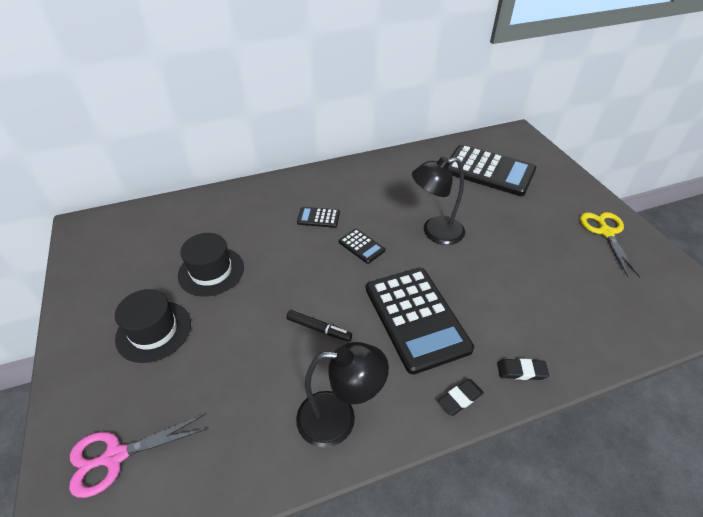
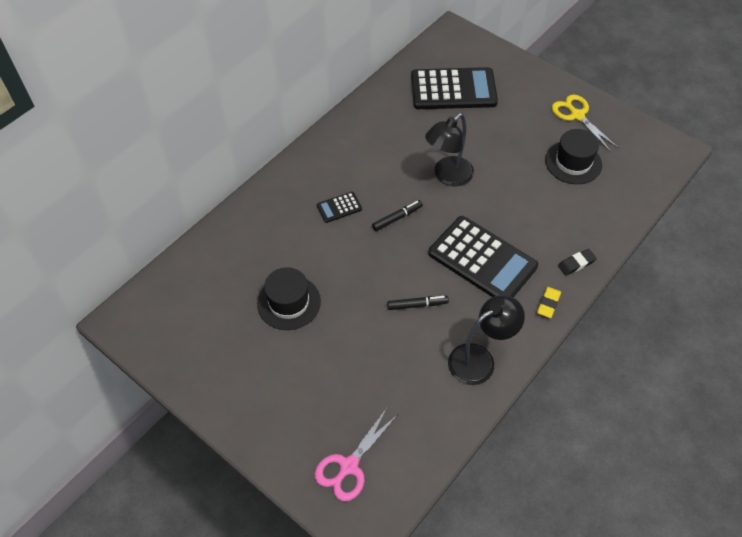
camera: 30 degrees left, 10 degrees up
black hat [115,289,191,363] -> black hat moved to [545,129,602,184]
black calculator [339,229,385,264] -> black marker [372,200,423,231]
black eraser [438,379,484,416] -> yellow eraser [537,287,561,318]

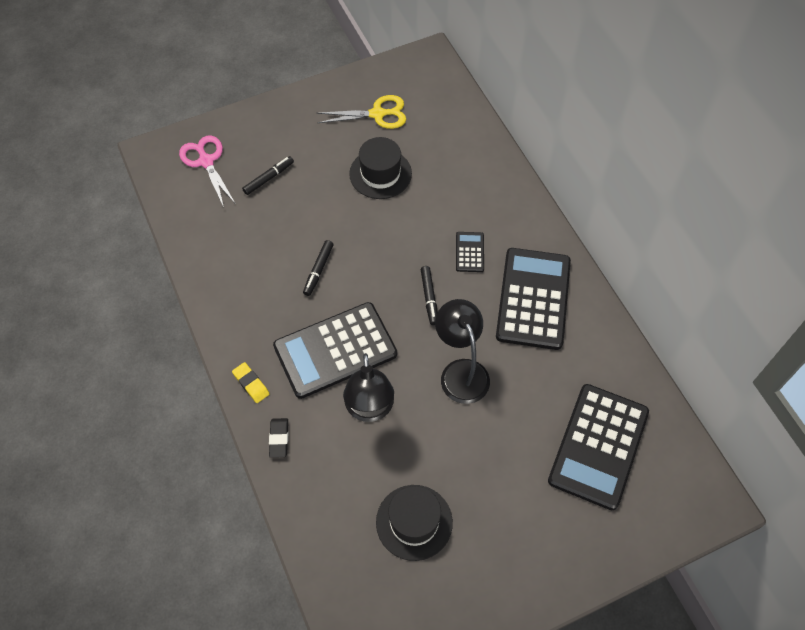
camera: 115 degrees right, 5 degrees up
black lamp [448,295,525,385] -> black lamp moved to [343,353,394,422]
yellow scissors [552,95,618,151] -> yellow scissors moved to [316,95,406,129]
none -> black marker [242,156,294,195]
none -> black calculator [496,248,571,350]

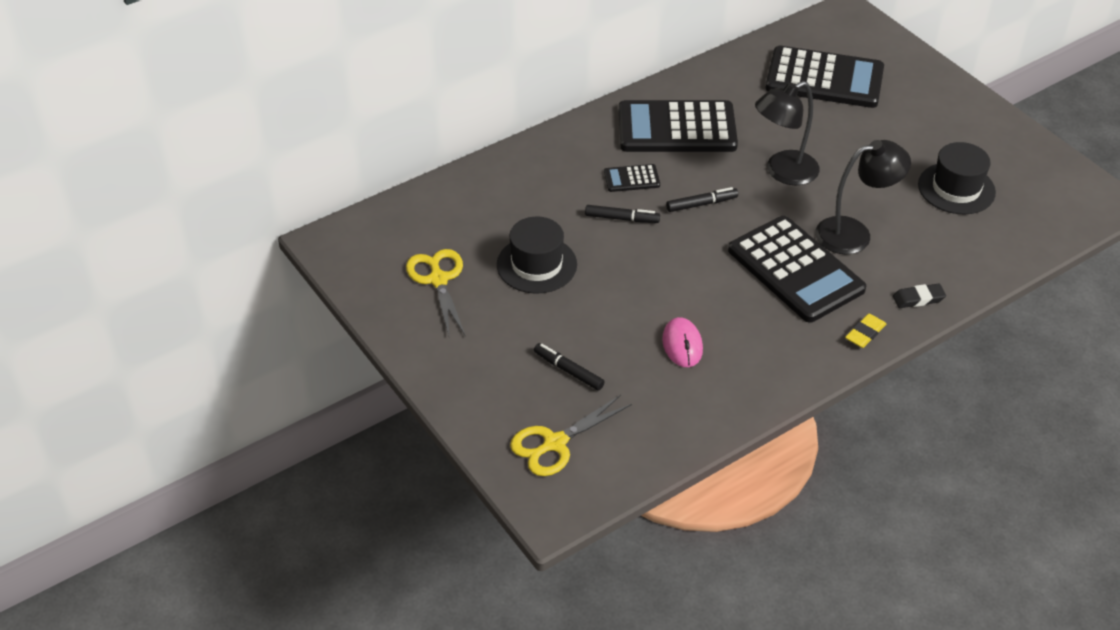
camera: 100 degrees left, 15 degrees down
pink scissors [179,135,235,207] -> yellow scissors [510,395,632,476]
black marker [303,240,333,296] -> black marker moved to [585,205,660,223]
none -> pink mouse [662,317,703,367]

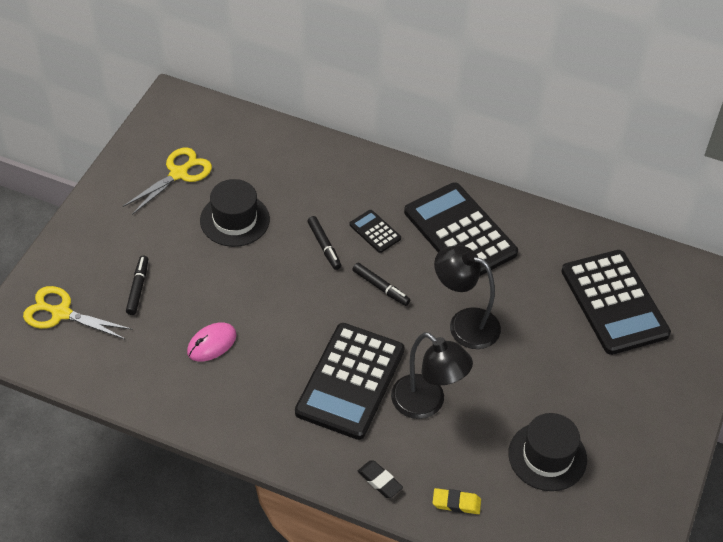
camera: 55 degrees right, 5 degrees up
yellow eraser [845,314,886,348] -> yellow eraser moved to [433,488,481,514]

